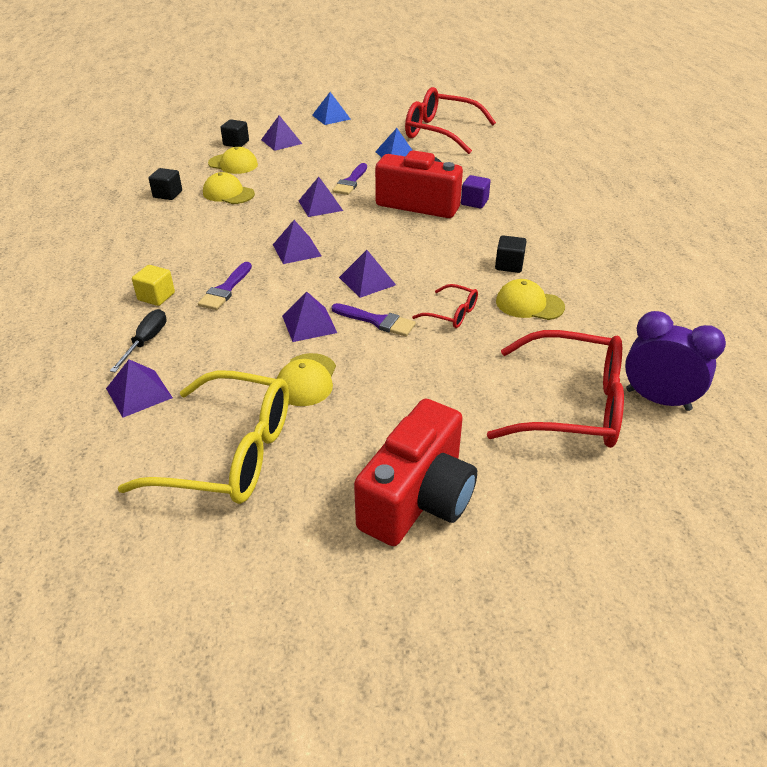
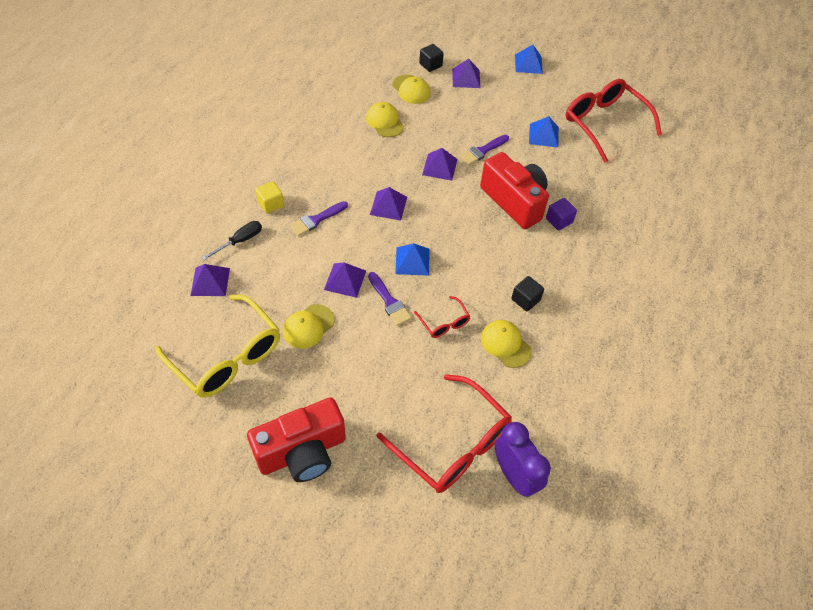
camera: 30 degrees right, 15 degrees up
black cube [149,168,182,200] -> none
purple pyramid [339,250,396,298] -> blue pyramid [395,243,429,276]

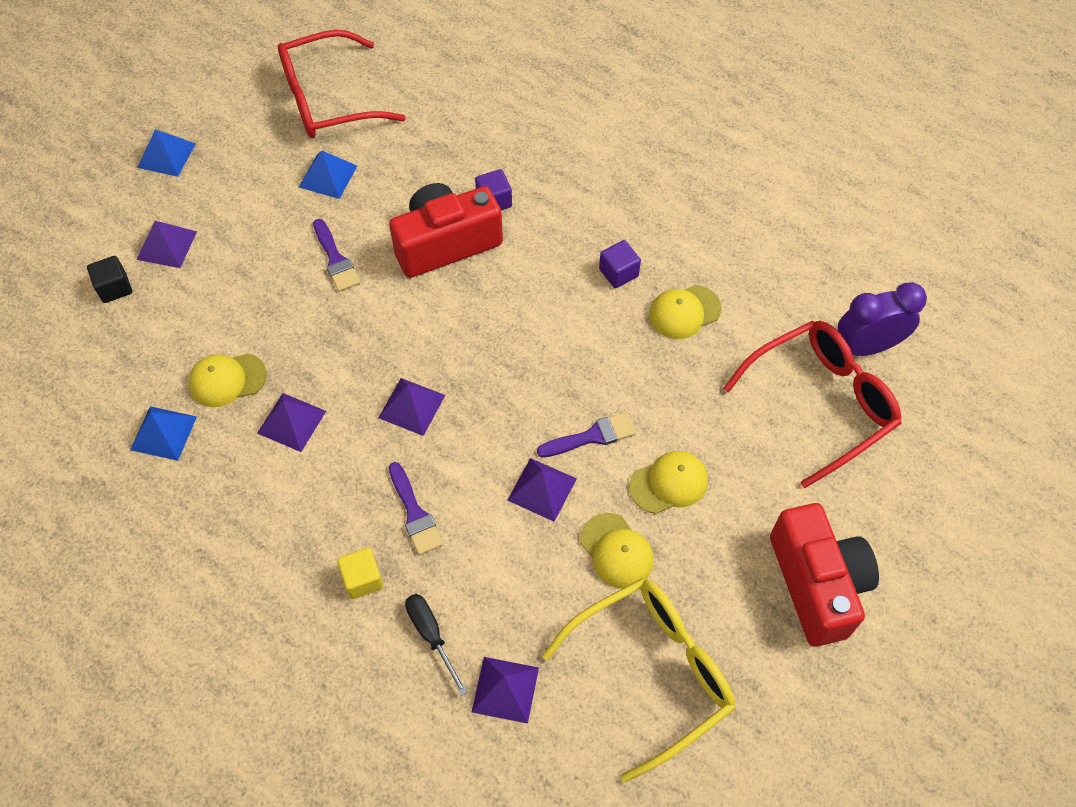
camera: 75 degrees left, 5 degrees up
yellow cap [392,75,430,104] -> yellow cap moved to [629,451,708,514]
blue pyramid [395,243,429,276] -> blue pyramid moved to [130,406,197,461]
red glasses [414,296,470,338] -> none
purple pyramid [422,148,458,181] -> purple pyramid moved to [257,393,326,452]
black cube [511,276,544,311] -> purple cube [599,240,641,288]

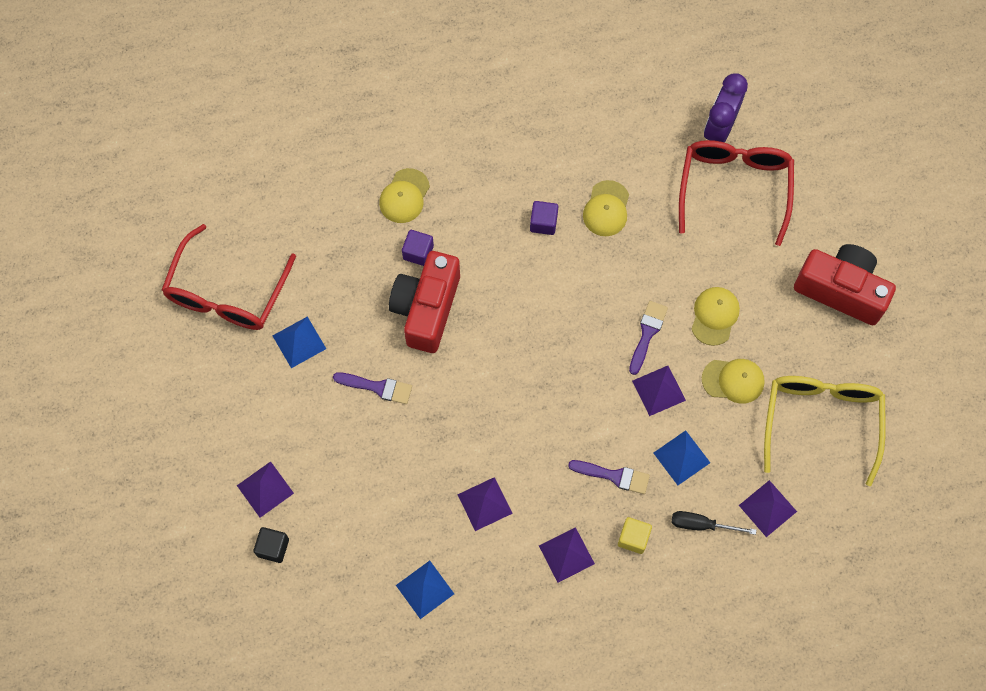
camera: 50 degrees left, 10 degrees up
blue pyramid [137,129,196,177] -> blue pyramid moved to [654,430,710,485]
yellow cap [189,353,267,407] -> yellow cap moved to [379,168,430,223]
purple pyramid [378,378,445,436] -> purple pyramid moved to [539,527,595,582]

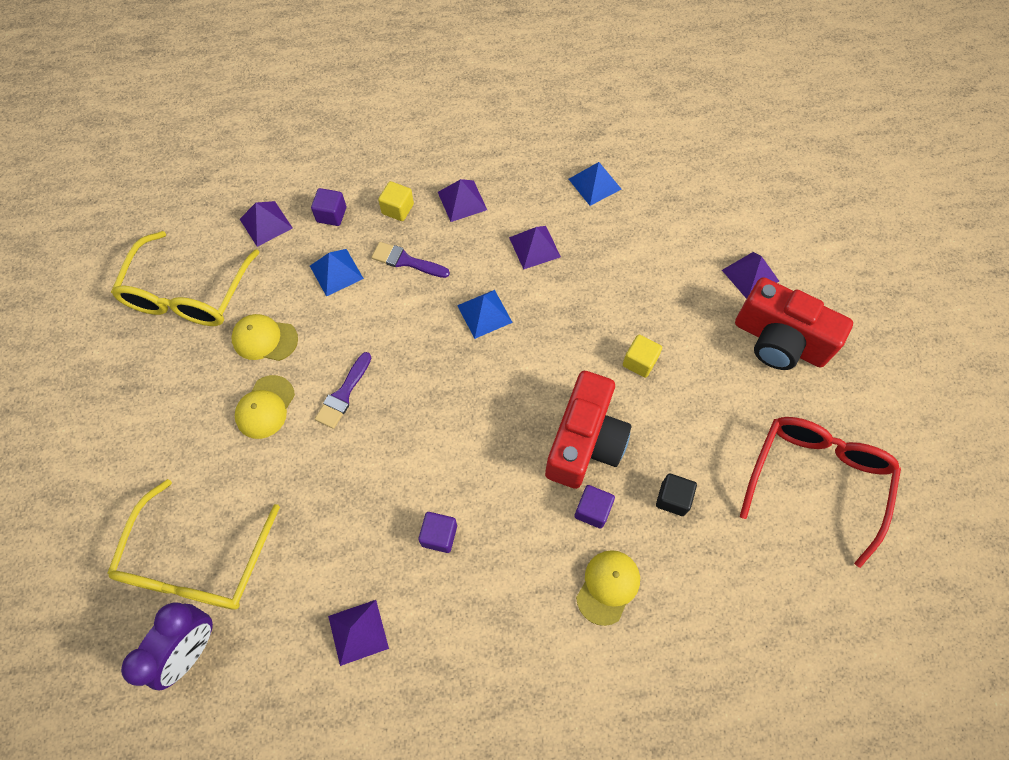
camera: 175 degrees left, 5 degrees down
black cube [253,527,289,563] -> black cube moved to [656,473,697,516]
blue pyramid [273,317,326,368] -> blue pyramid moved to [457,290,513,339]
purple brush [333,372,412,404] -> yellow cube [623,335,662,378]
yellow cap [583,180,629,236] -> none
purple pyramid [632,366,686,416] -> purple pyramid moved to [328,600,389,666]
black screwdriver [672,511,756,535] -> purple cube [311,188,346,226]
red glasses [679,140,794,246] -> yellow glasses [107,479,280,610]
red camera [794,244,896,325] -> red camera moved to [735,277,853,370]

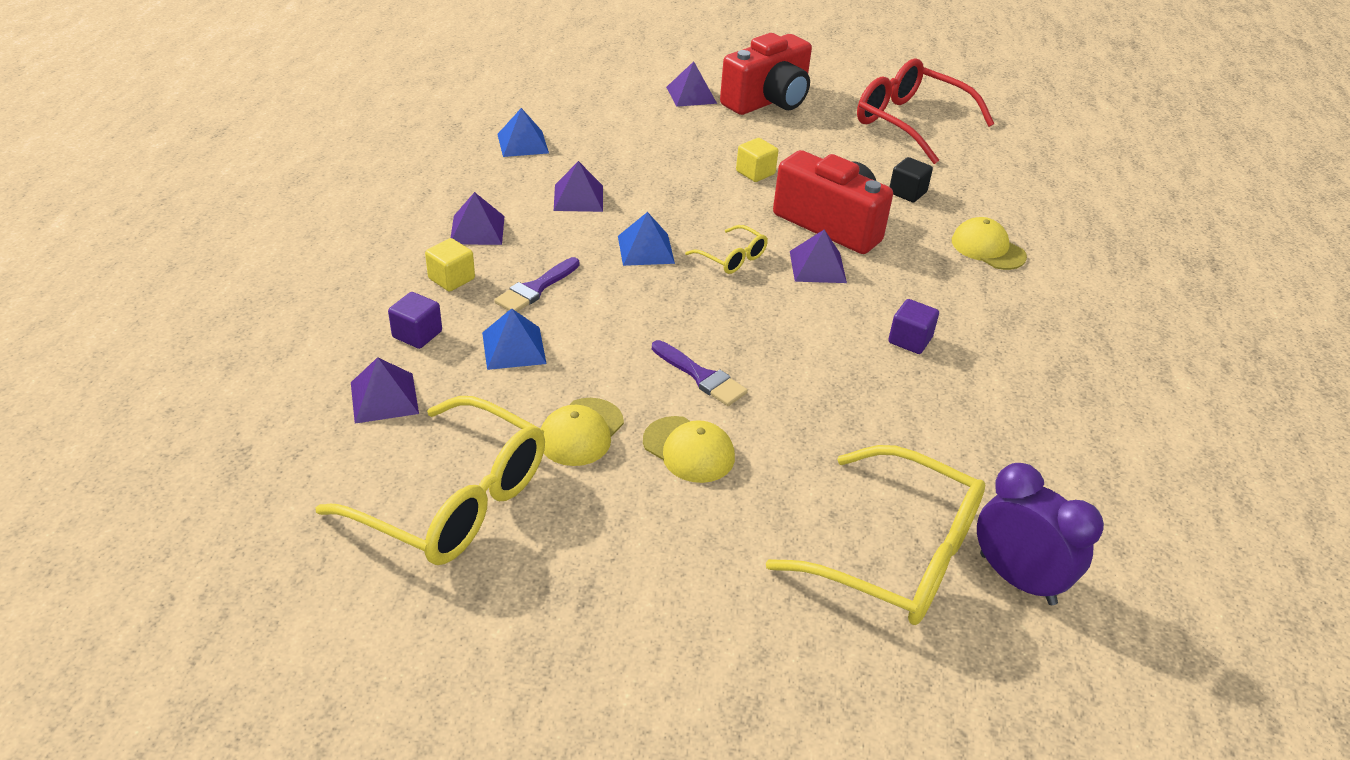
camera: 75 degrees left, 25 degrees down
purple pyramid [328,600,389,666] -> purple pyramid moved to [790,230,847,283]
purple cube [574,485,615,529] -> none
none -> yellow glasses [685,225,768,274]

